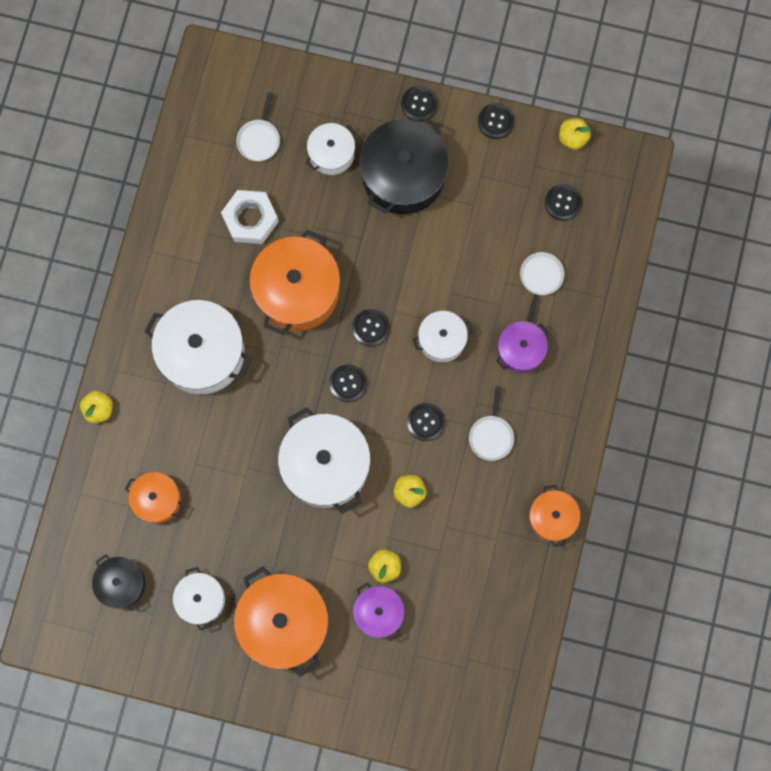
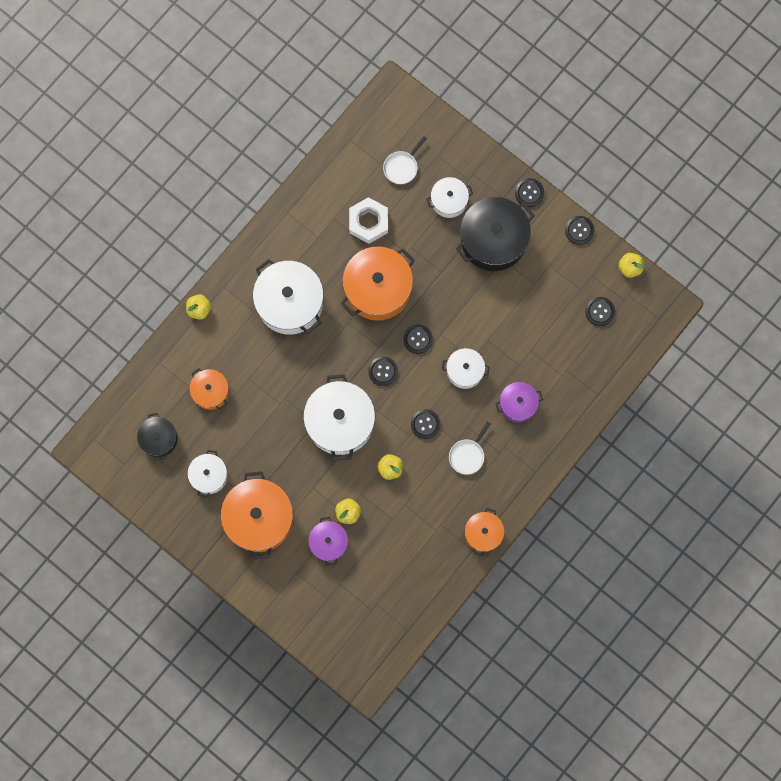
camera: 25 degrees right, 0 degrees up
white pan [520,252,564,322] -> none

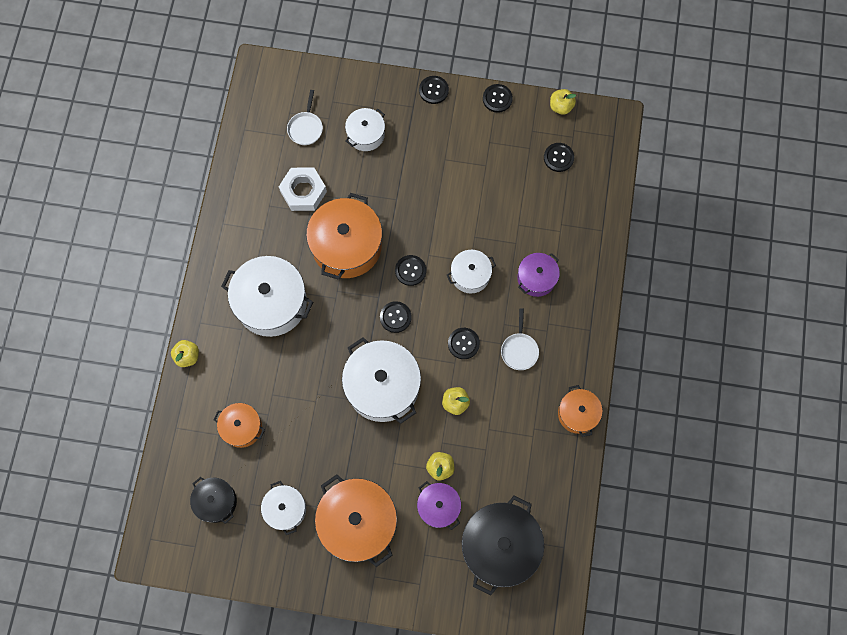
camera: 30 degrees left, 5 degrees down
black pot [456,197,534,271] -> black pot moved to [462,496,544,595]

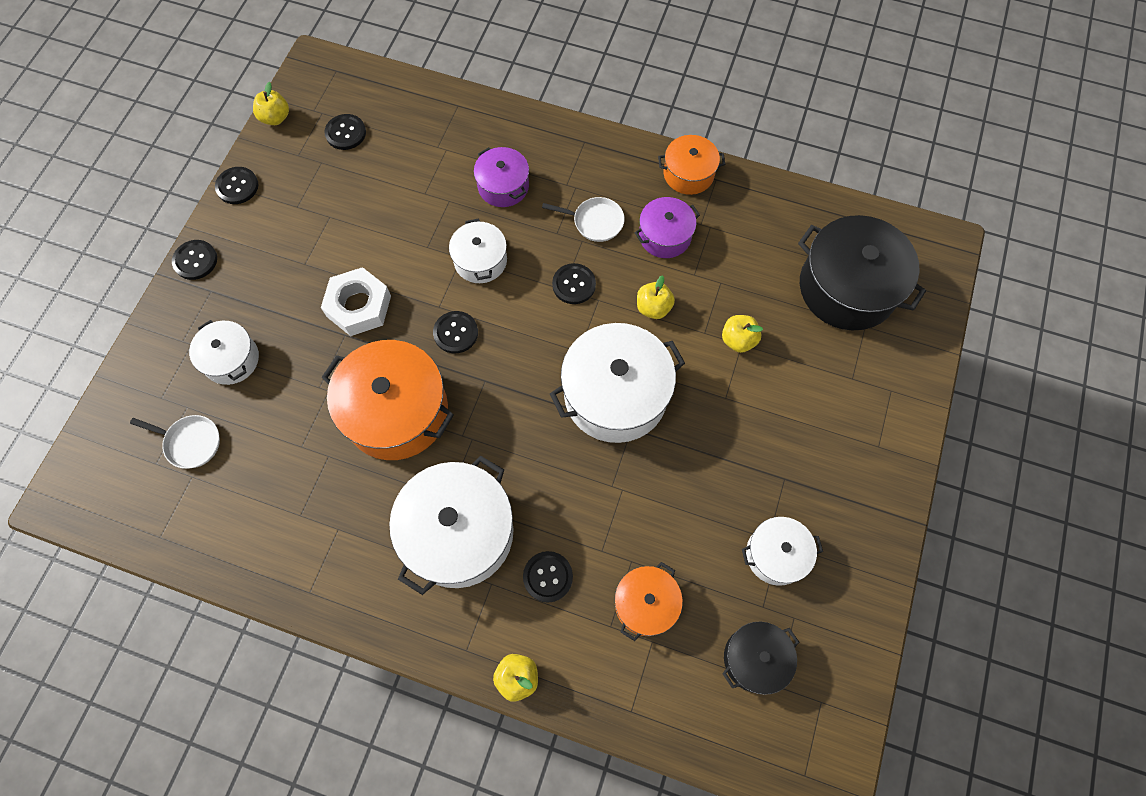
camera: 80 degrees left, 5 degrees down
white nut [279,167,327,211] -> white nut moved to [321,267,391,336]
orange pot [315,474,397,567] -> none
black button [380,301,412,333] -> black button moved to [523,551,573,603]
purple pot [417,481,461,530] -> purple pot moved to [635,197,700,258]

